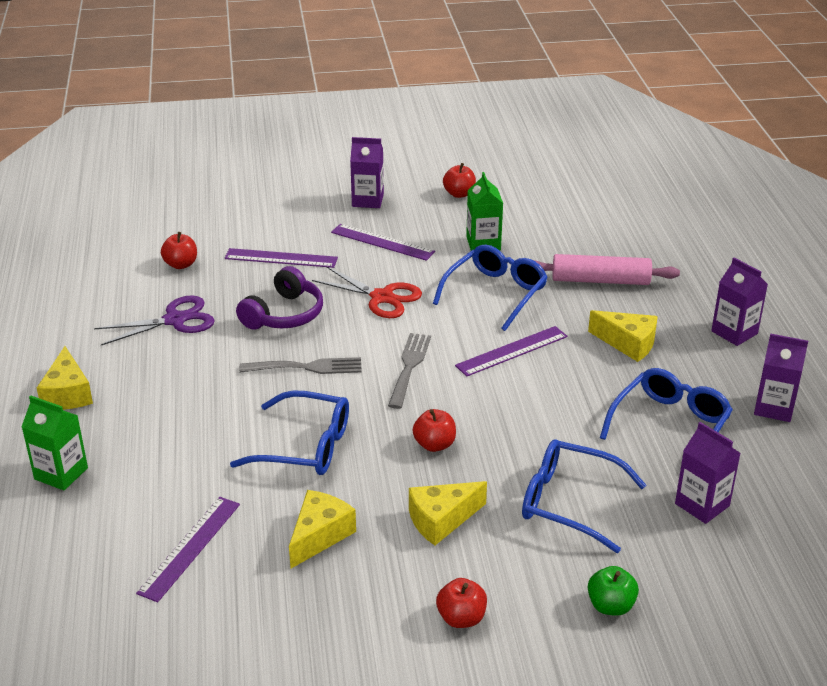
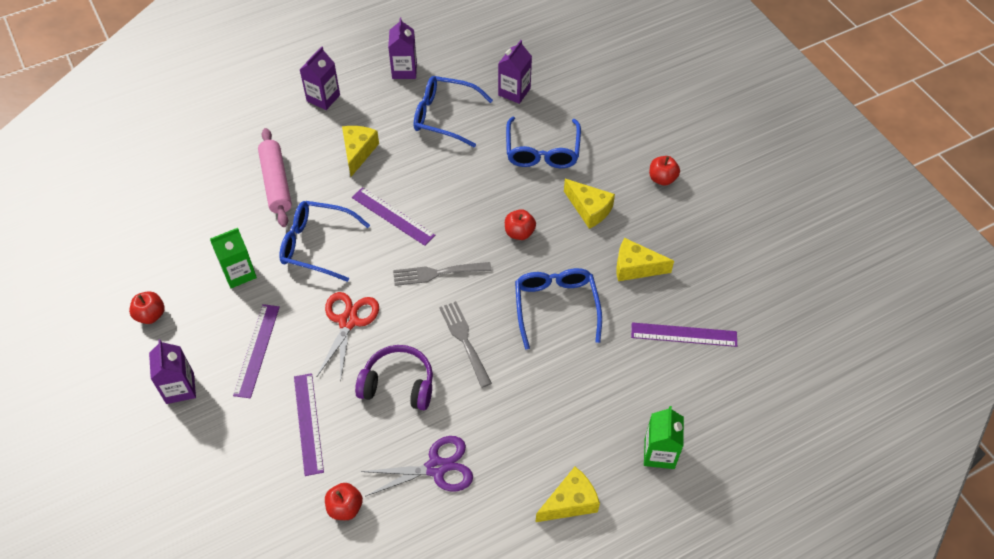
camera: 110 degrees left, 20 degrees up
purple scissors [94,295,215,345] -> purple scissors turned 120 degrees clockwise [361,436,473,497]
green apple [588,566,639,616] -> none

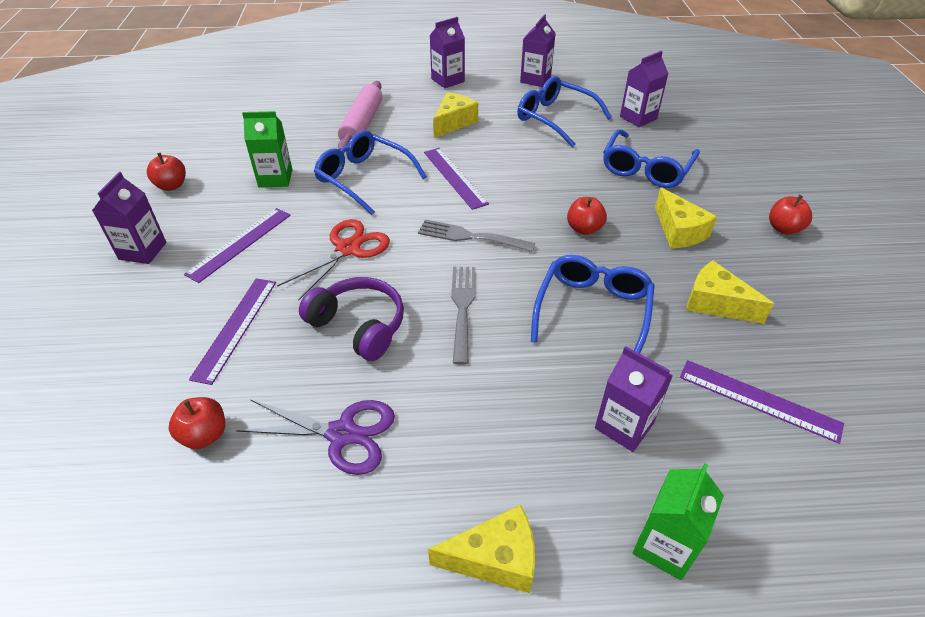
camera: 25 degrees right, 10 degrees down
none -> purple carton [595,346,673,452]

